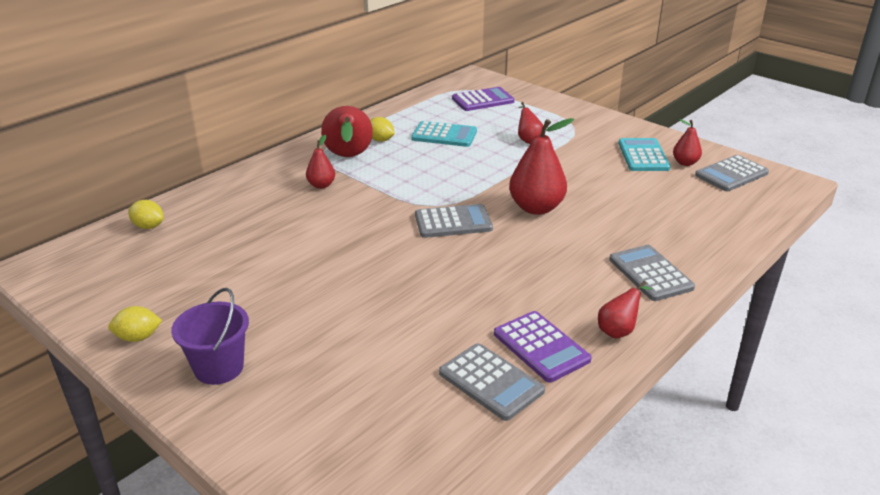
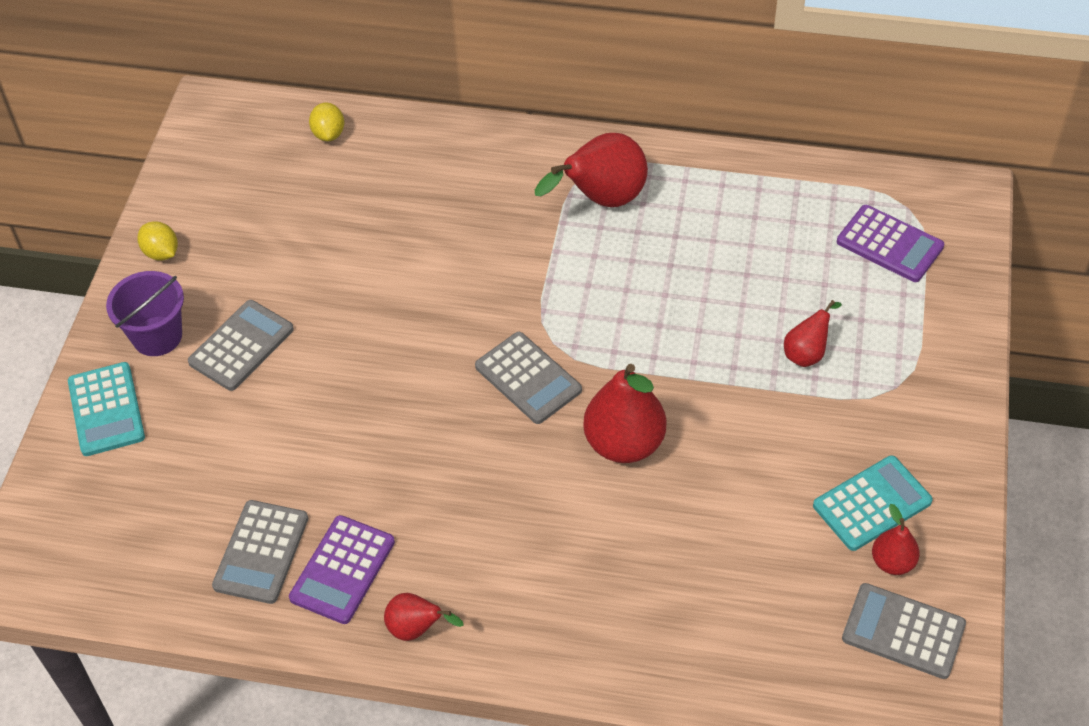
camera: 60 degrees right, 20 degrees up
red pear [306,135,335,189] -> none
yellow lemon [370,117,395,142] -> none
turquoise calculator [411,121,477,147] -> turquoise calculator moved to [68,362,145,456]
grey calculator [609,245,695,301] -> grey calculator moved to [188,300,294,391]

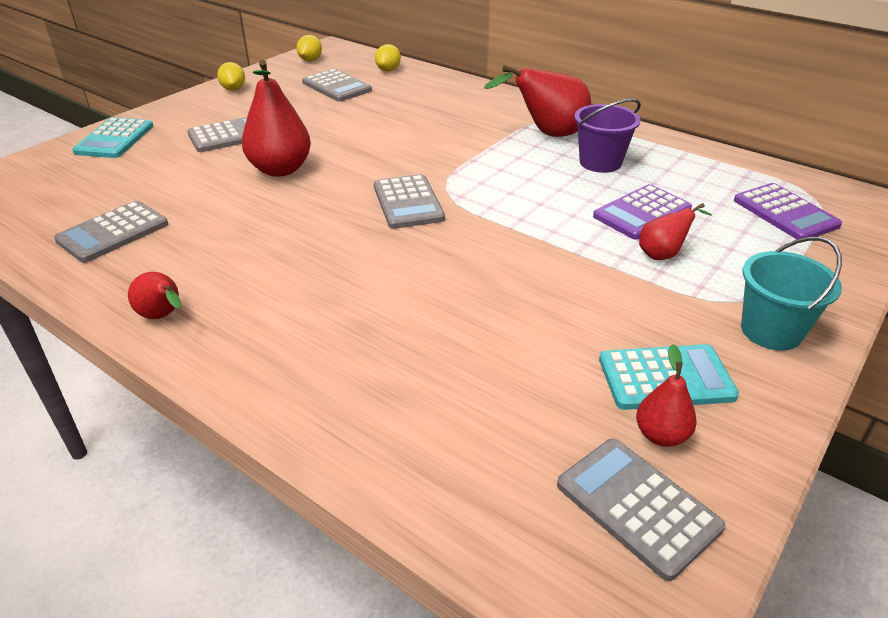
camera: 25 degrees right, 15 degrees down
purple bucket [106,271,184,356] -> purple bucket moved to [574,99,641,173]
purple calculator [289,515,395,624] -> purple calculator moved to [593,184,692,240]
red pear [583,364,666,463] -> red pear moved to [242,60,311,177]
none -> yellow lemon [297,35,322,61]
none -> grey calculator [302,69,372,102]
none -> turquoise bucket [741,237,842,351]

